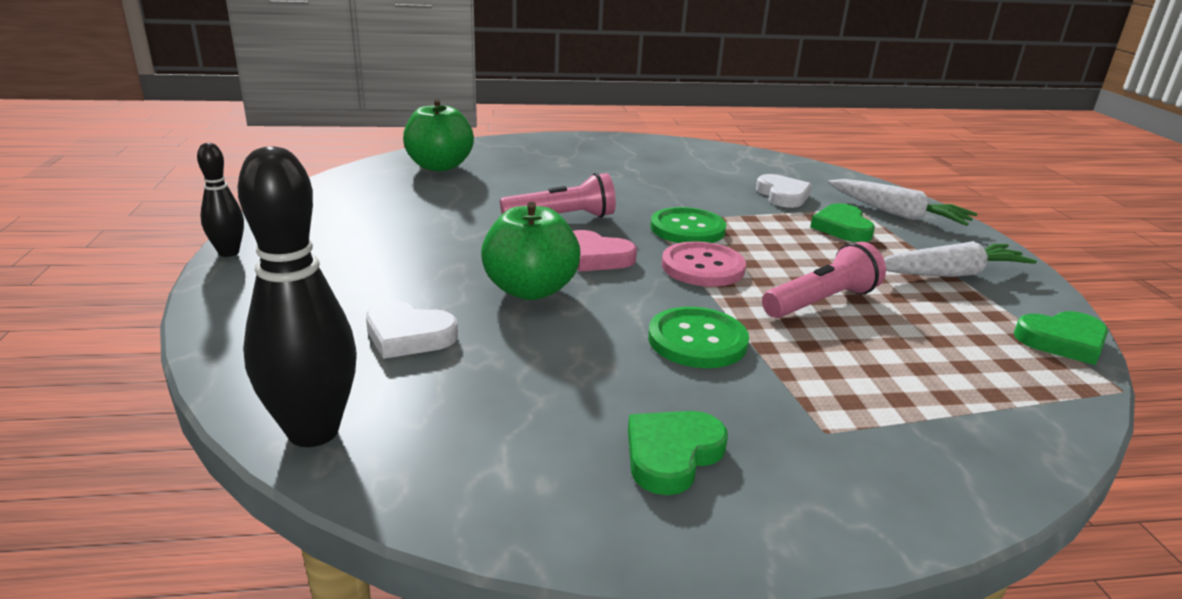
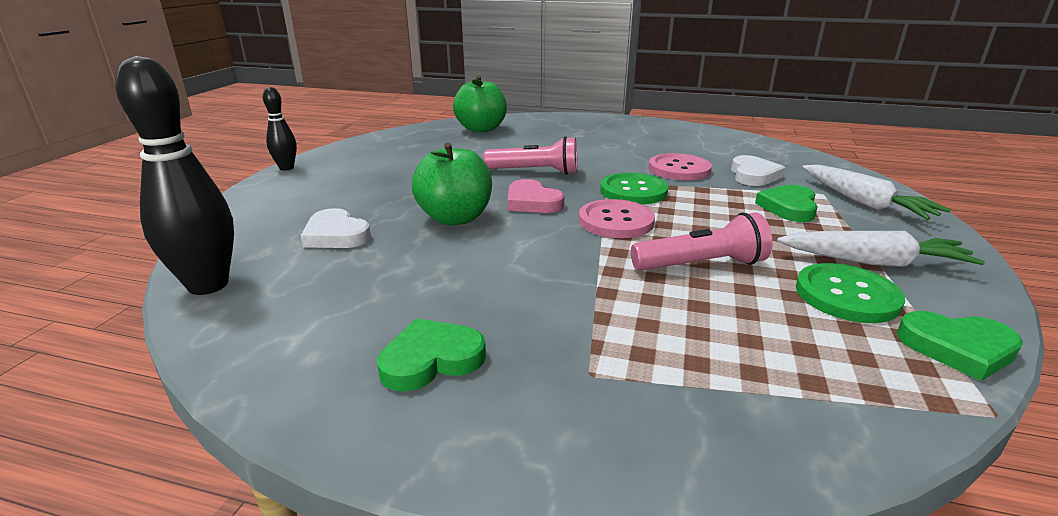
camera: 25 degrees right, 0 degrees up
green button [648,307,749,368] -> green button moved to [796,263,905,323]
none -> pink button [649,153,712,180]

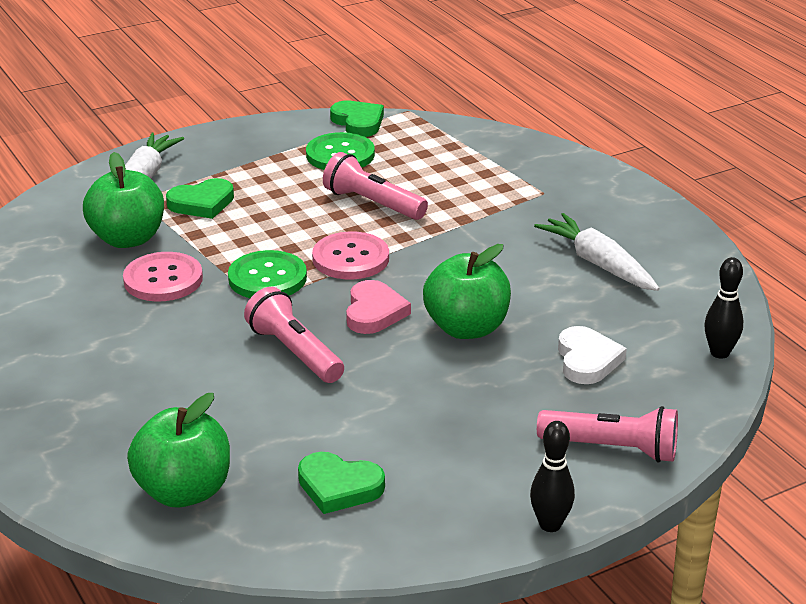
camera: 135 degrees left, 5 degrees up
black bowling pin [116,56,234,295] -> black bowling pin [704,257,743,359], size x0.56
green heart [377,318,486,392] -> green heart moved to [298,452,385,514]
white heart [731,155,785,186] -> green apple [83,152,164,248]
white carrot [777,231,985,267] -> white carrot moved to [534,213,660,291]
none -> pink flashlight [537,406,678,463]

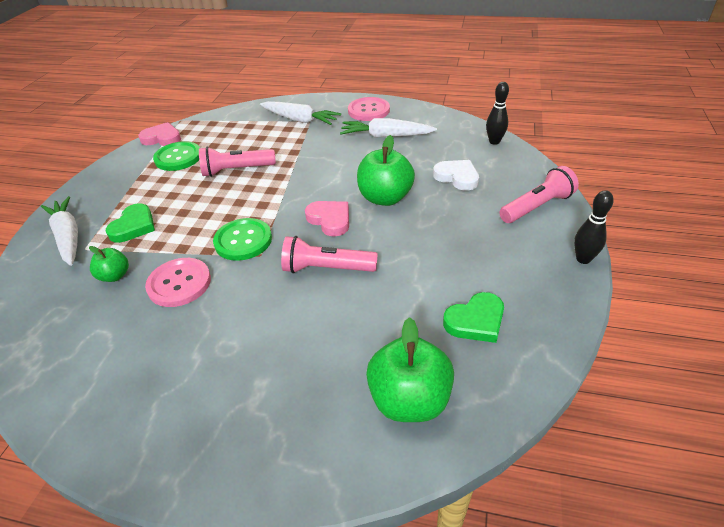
camera: 45 degrees left, 10 degrees up
green apple [83,152,164,248] -> green apple [89,246,129,282], size x0.54
pink button [312,232,389,279] -> pink button moved to [348,97,390,121]
green heart [330,101,384,137] -> pink heart [138,122,181,146]
none -> white carrot [260,101,341,125]

